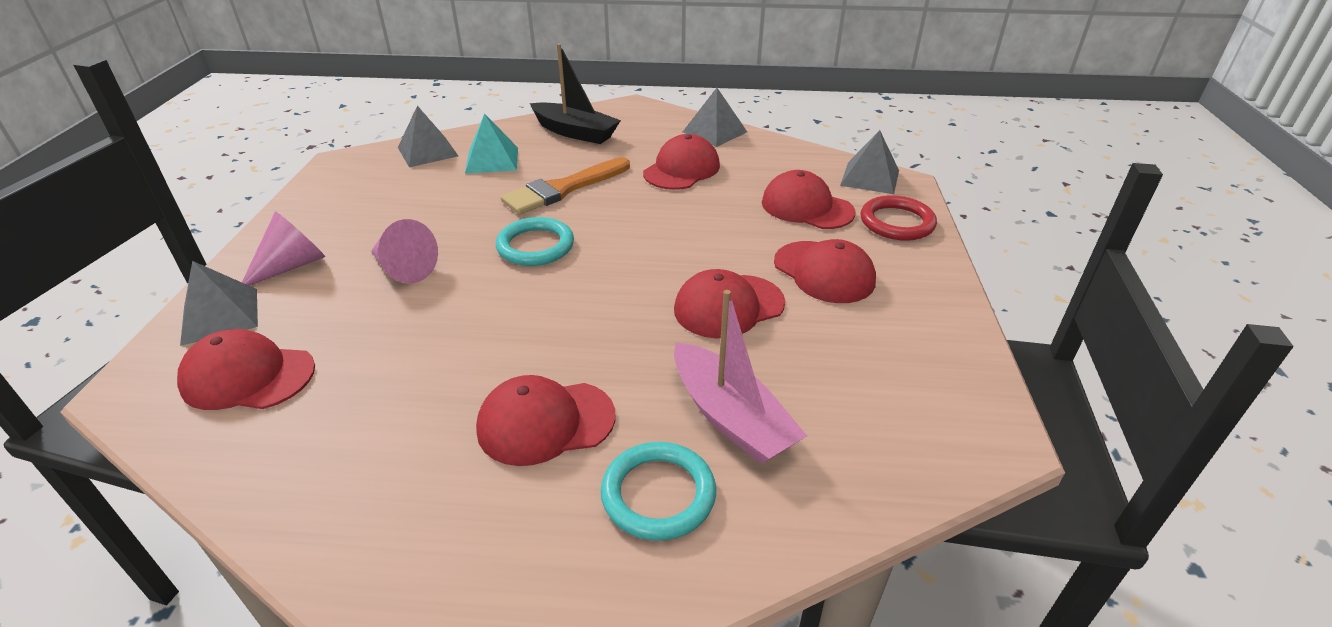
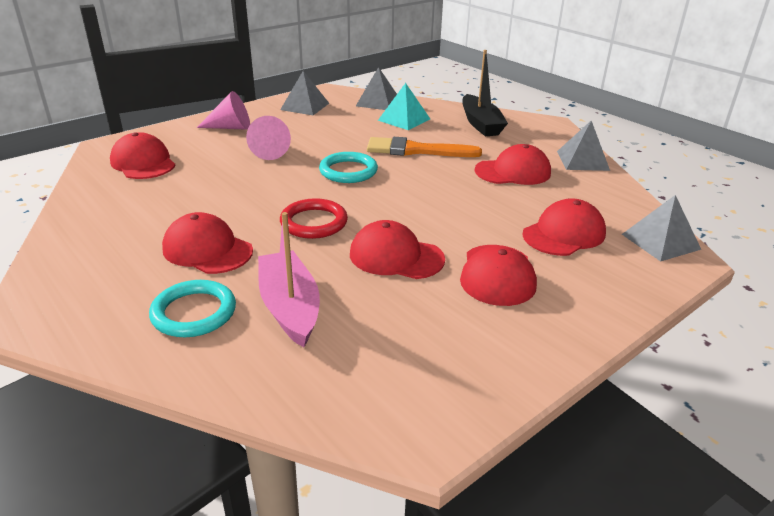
camera: 45 degrees right, 5 degrees down
grey pyramid [180,261,258,346] -> grey pyramid moved to [280,71,329,115]
pink boat [674,290,807,464] -> pink boat turned 150 degrees clockwise [258,212,320,347]
red cap [762,170,855,229] -> red cap turned 60 degrees clockwise [522,198,606,256]
red ring [860,195,937,241] -> red ring moved to [280,198,348,239]

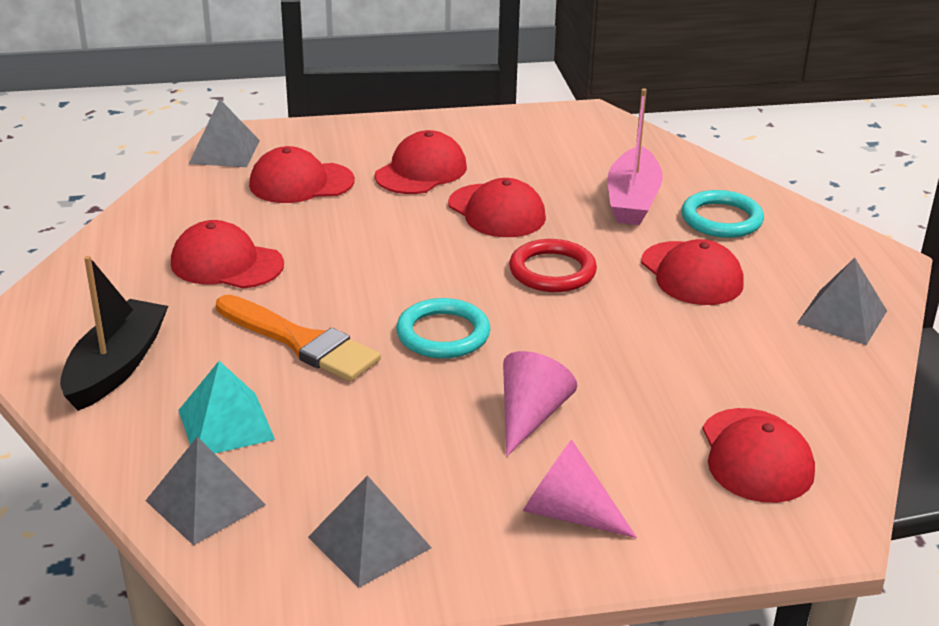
camera: 150 degrees left, 0 degrees up
grey pyramid [557,121,610,171] -> grey pyramid moved to [797,258,887,345]

